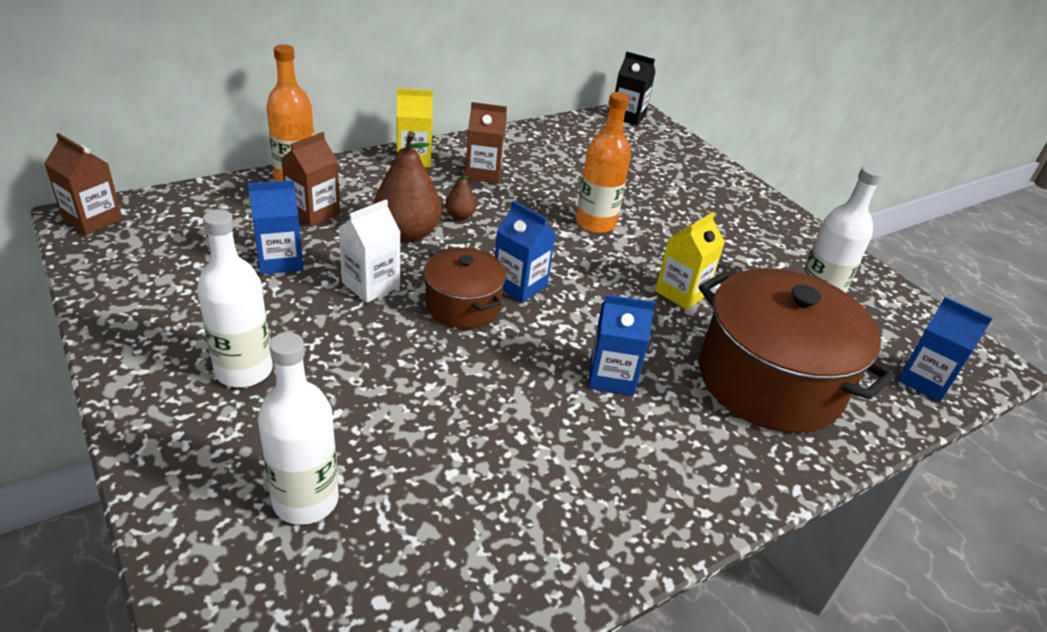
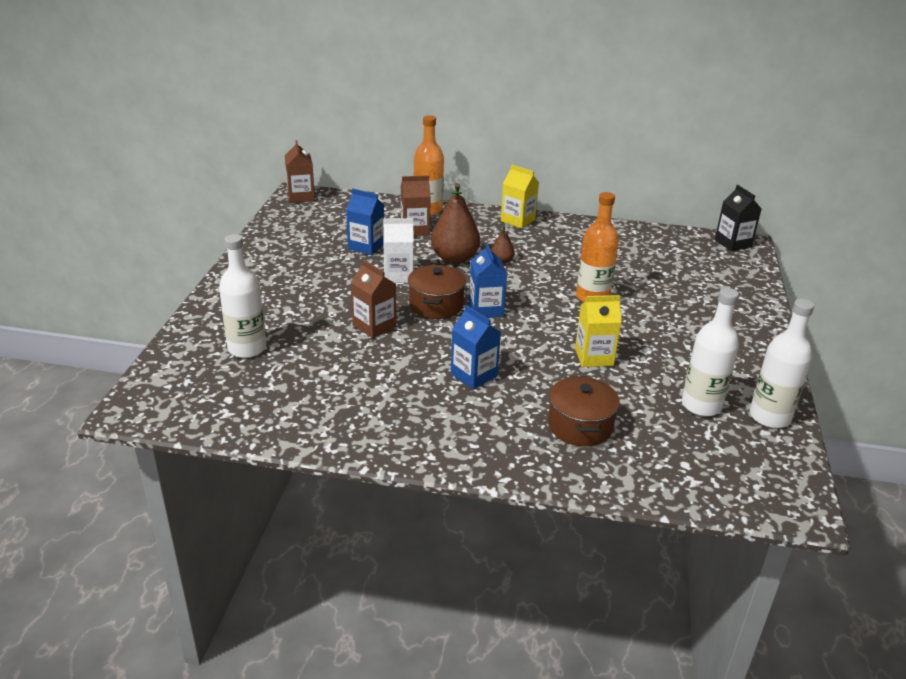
camera: 45 degrees right, 5 degrees down
white bottle [197,209,273,387] -> white bottle moved to [750,299,814,428]
brown carton [465,102,507,184] -> brown carton moved to [351,260,396,338]
brown pot [699,268,894,433] -> brown pot [548,376,620,447], size x0.54
blue carton [897,297,992,402] -> none

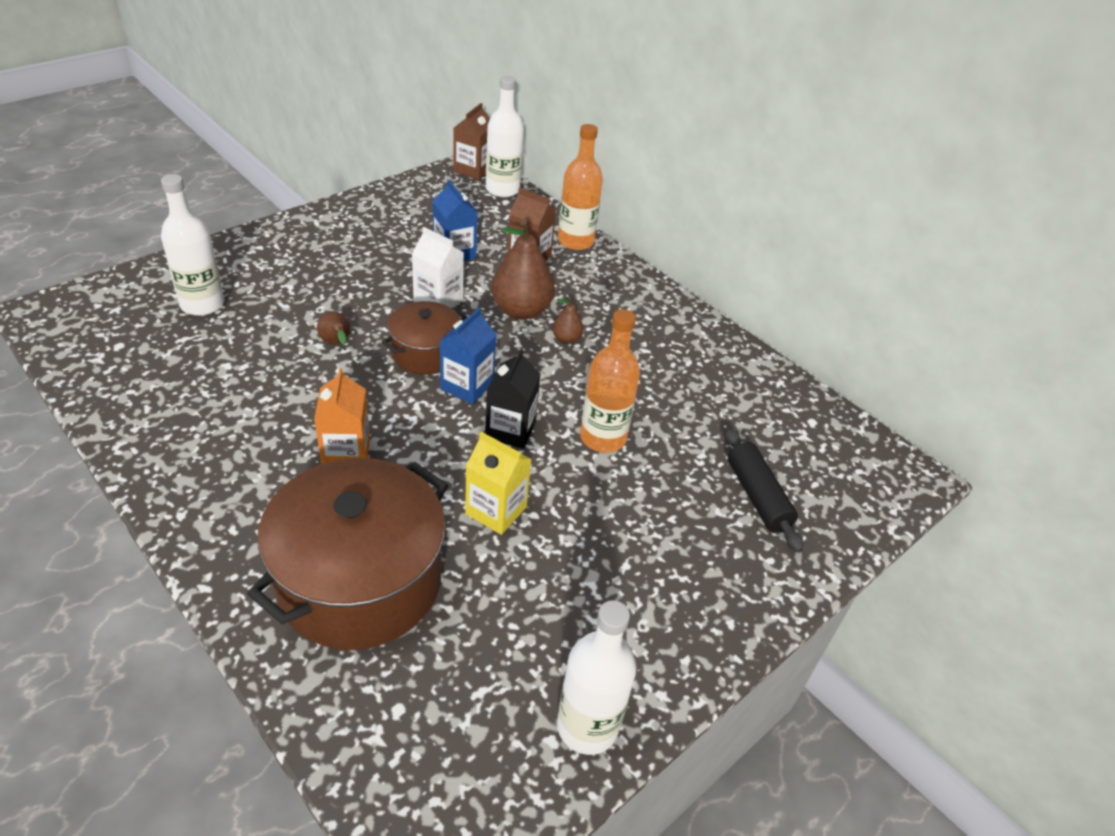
camera: 35 degrees right, 10 degrees up
brown carton [351,260,396,338] -> brown pear [317,312,350,344]
blue carton [451,305,501,389] -> orange carton [314,368,370,464]
yellow carton [501,164,539,229] -> none
brown pot [548,376,620,447] -> brown pot [247,458,448,650], size x1.85
white bottle [682,288,739,417] -> white bottle moved to [486,75,524,198]
black carton [715,185,761,251] -> black carton moved to [485,349,540,449]
none -> black rolling pin [724,427,803,553]

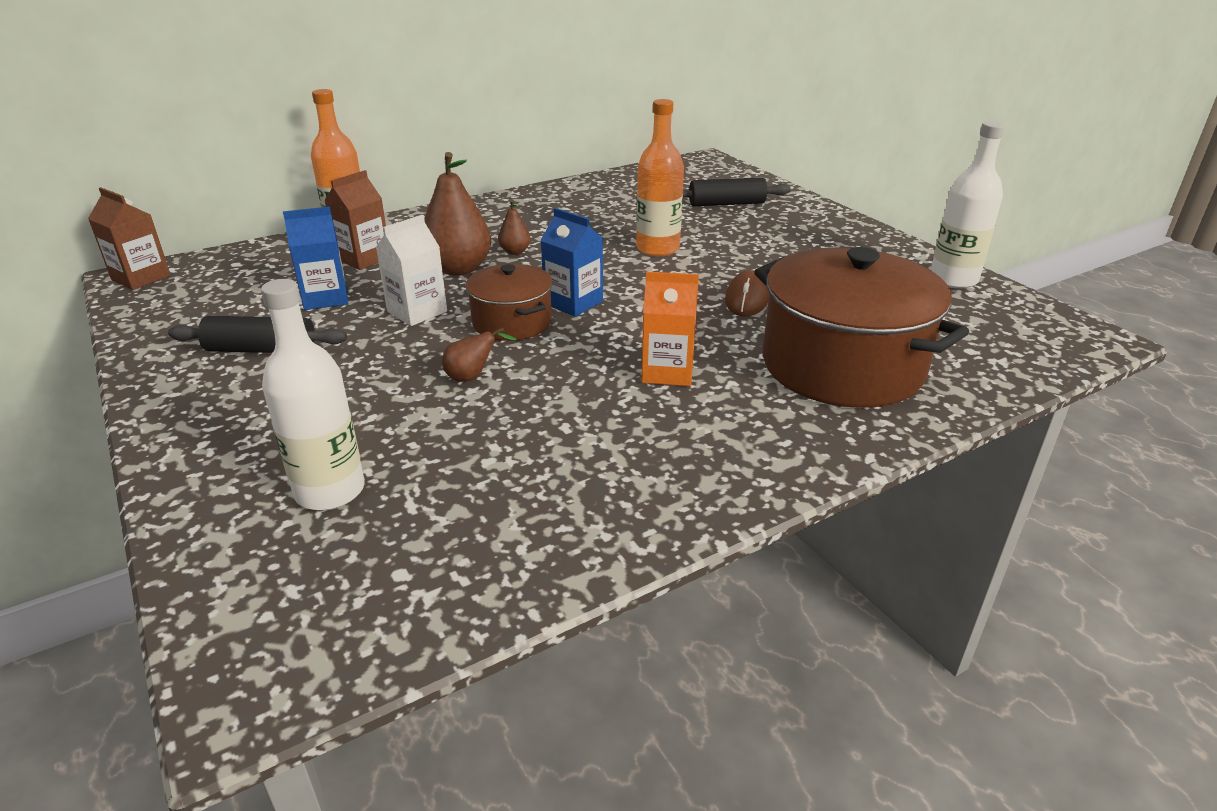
camera: 75 degrees left, 10 degrees down
yellow carton [465,432,532,535] -> brown mouse [725,270,769,316]
black carton [485,349,540,449] -> none
white bottle [486,75,524,198] -> none
none -> black rolling pin [168,316,347,353]

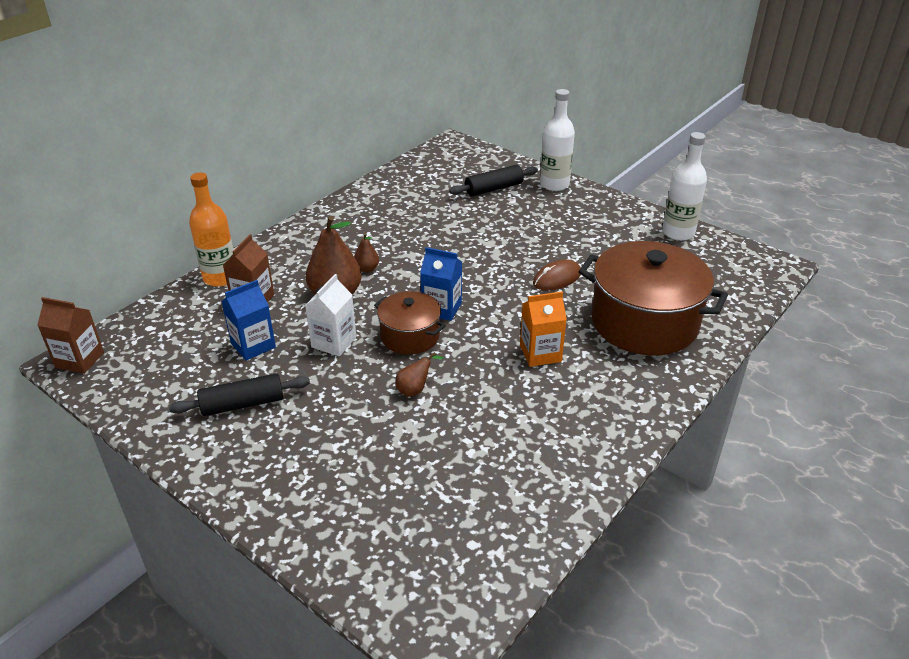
camera: 20 degrees left, 5 degrees up
white bottle [261,279,365,510] -> white bottle moved to [540,89,575,191]
orange bottle [636,99,684,256] -> none
brown mouse [725,270,769,316] -> brown mouse turned 60 degrees clockwise [533,260,581,290]

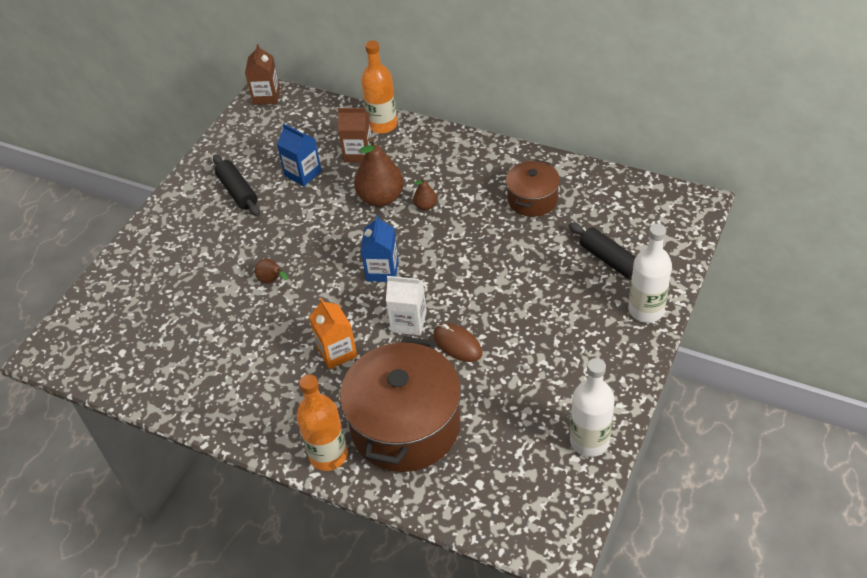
camera: 80 degrees right, 10 degrees up
white carton [305,274,356,356] -> white carton moved to [386,276,426,335]
brown pot [374,291,446,355] -> brown pot moved to [506,160,560,217]
none -> orange bottle [297,374,348,471]

